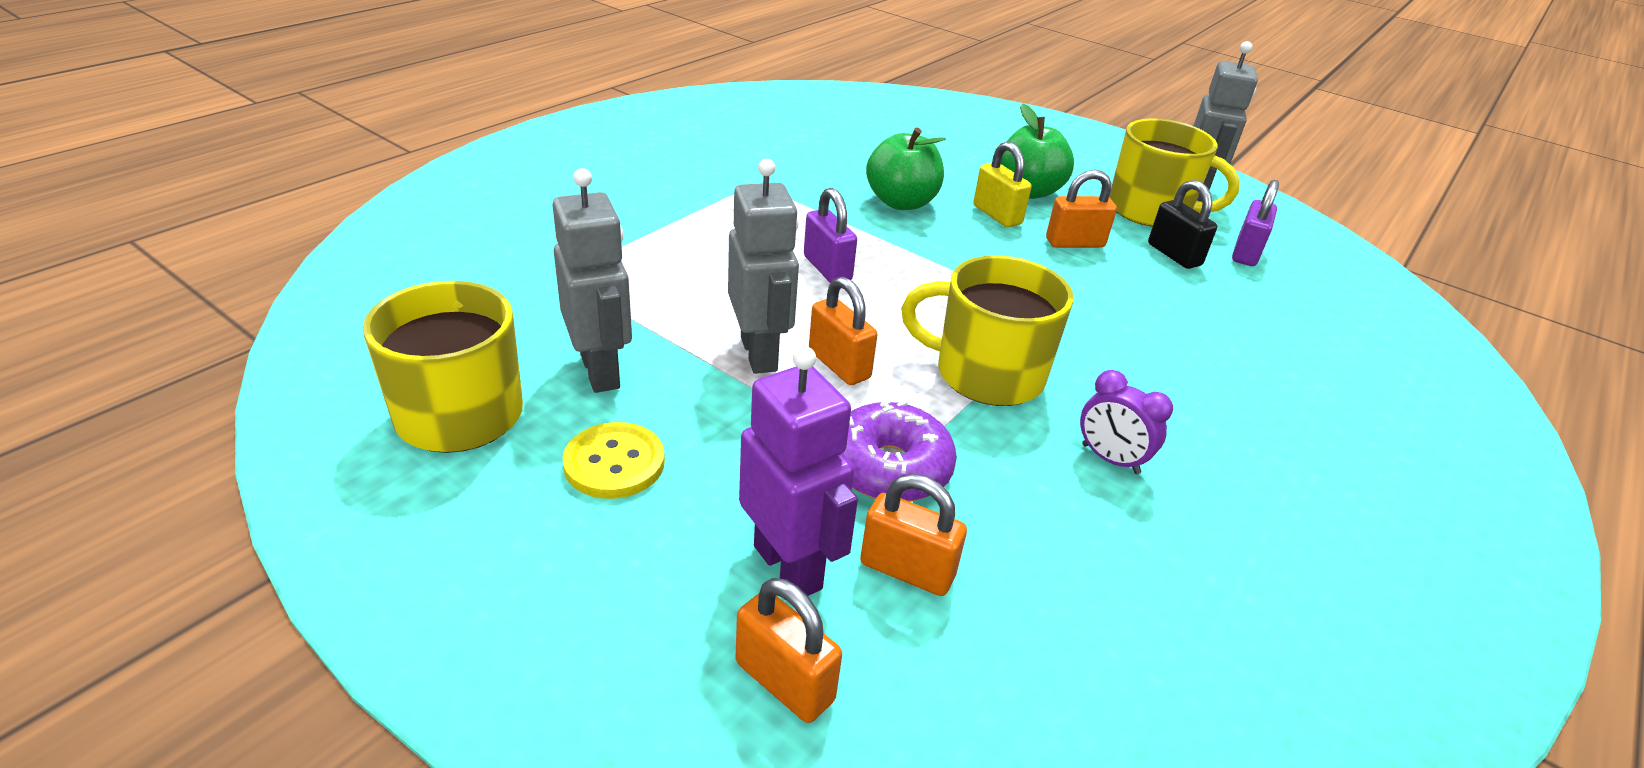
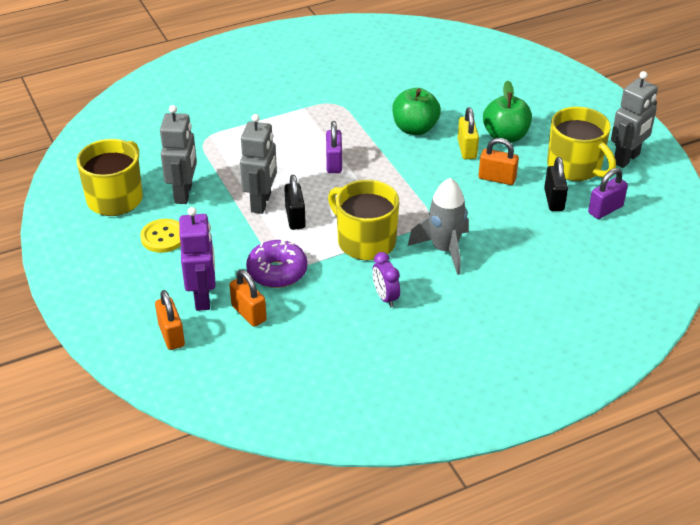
camera: 30 degrees right, 5 degrees up
orange padlock [809,277,878,385] -> black padlock [284,175,306,230]
none -> grey rocket [408,178,469,275]

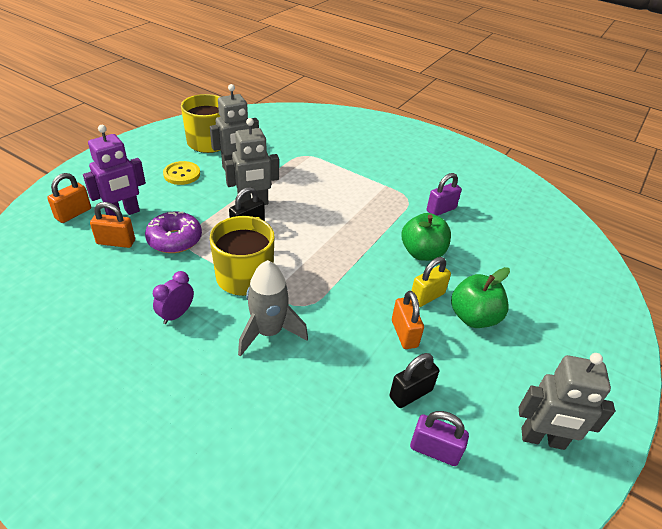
camera: 55 degrees right, 0 degrees up
orange padlock [229,269,267,327] -> orange padlock turned 75 degrees clockwise [90,202,135,248]
purple padlock [326,121,342,173] -> purple padlock moved to [427,173,462,216]
yellow mug [547,107,616,181] -> none

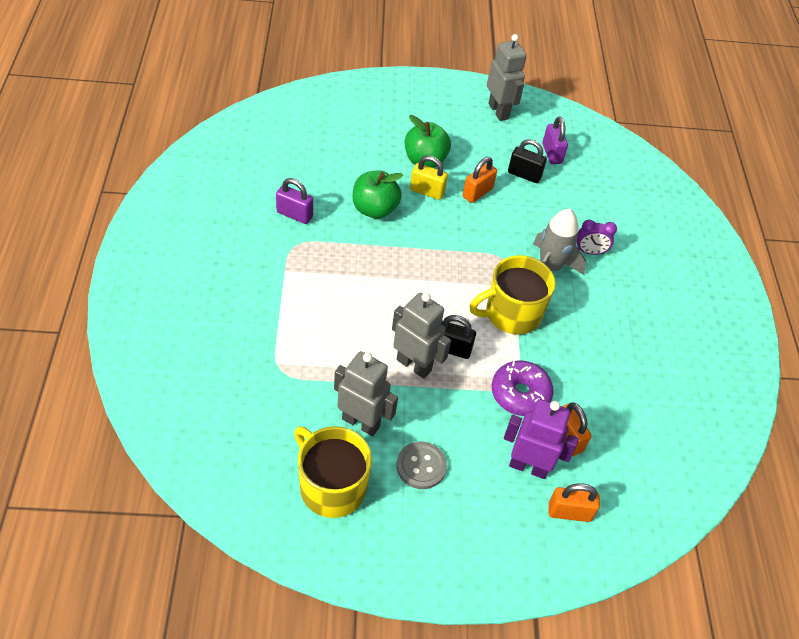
camera: 125 degrees left, 10 degrees up
purple clock [153,271,194,324] -> purple clock moved to [577,220,617,255]
yellow button [163,161,200,185] -> grey button [396,441,447,489]

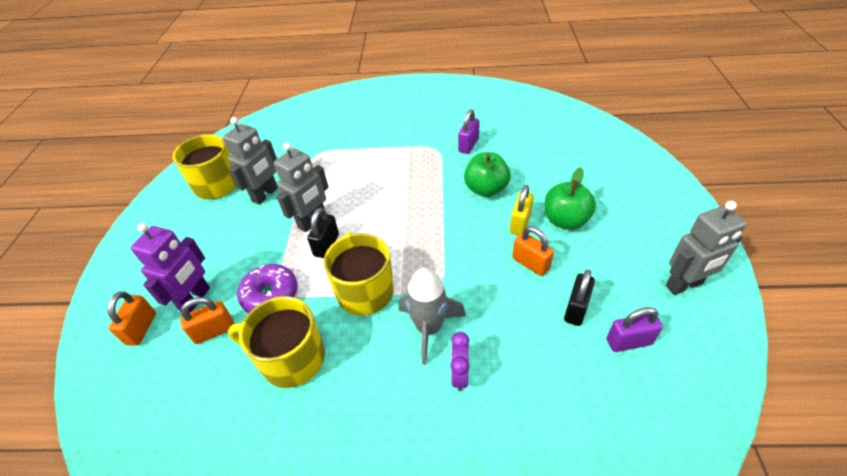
camera: 100 degrees right, 5 degrees down
grey button [396,441,447,489] -> none
none -> yellow mug [228,296,325,388]

